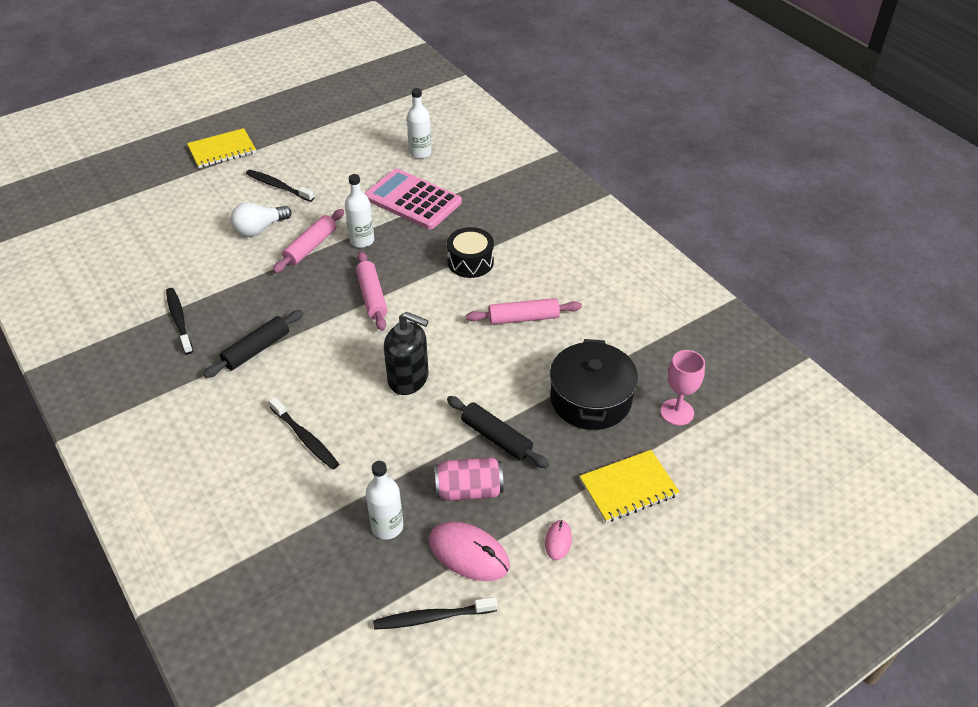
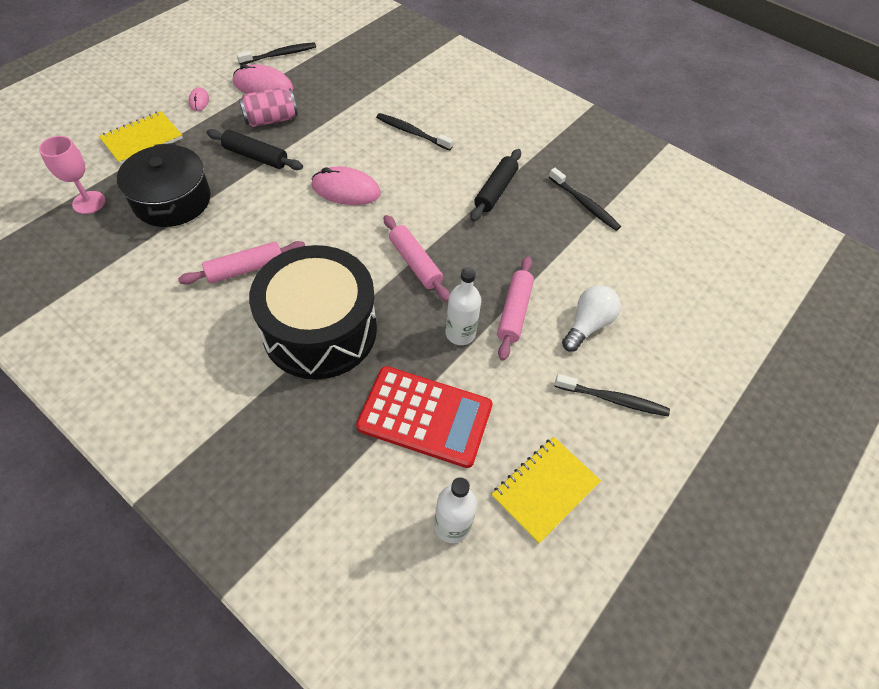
camera: 160 degrees right, 10 degrees up
yellow notebook [187,128,256,168] -> yellow notebook moved to [491,437,601,544]
pink calculator [364,169,462,229] -> red calculator [356,366,493,468]
white bottle [366,461,403,539] -> none
black soap dispenser [384,312,429,395] -> pink mouse [311,166,381,205]
black drum [447,227,494,278] -> black drum [249,245,377,379], size x2.01

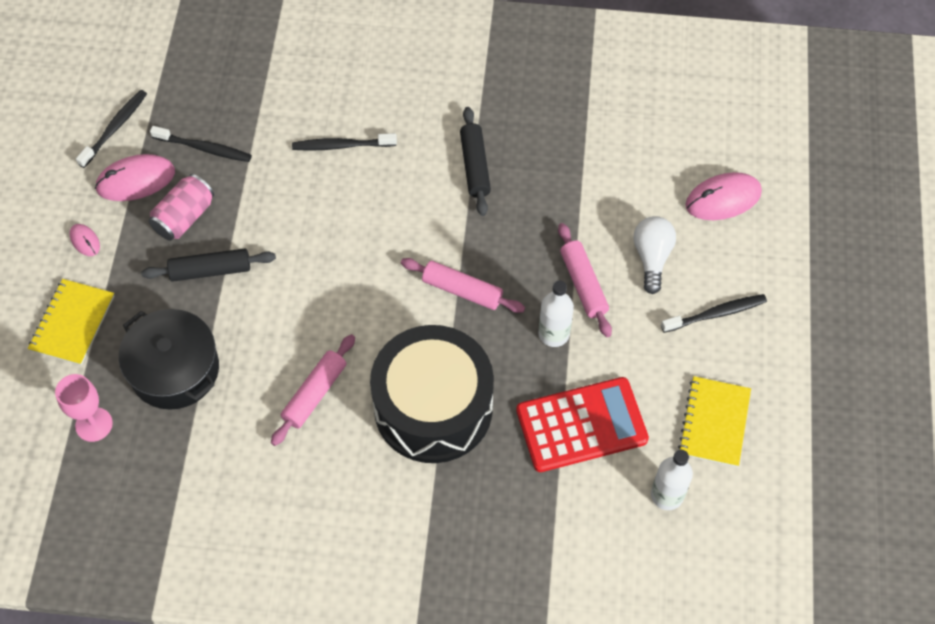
camera: 30 degrees left, 5 degrees up
pink mouse [311,166,381,205] -> pink mouse moved to [685,172,762,220]
black toothbrush [549,168,621,231] -> black toothbrush moved to [150,126,252,162]

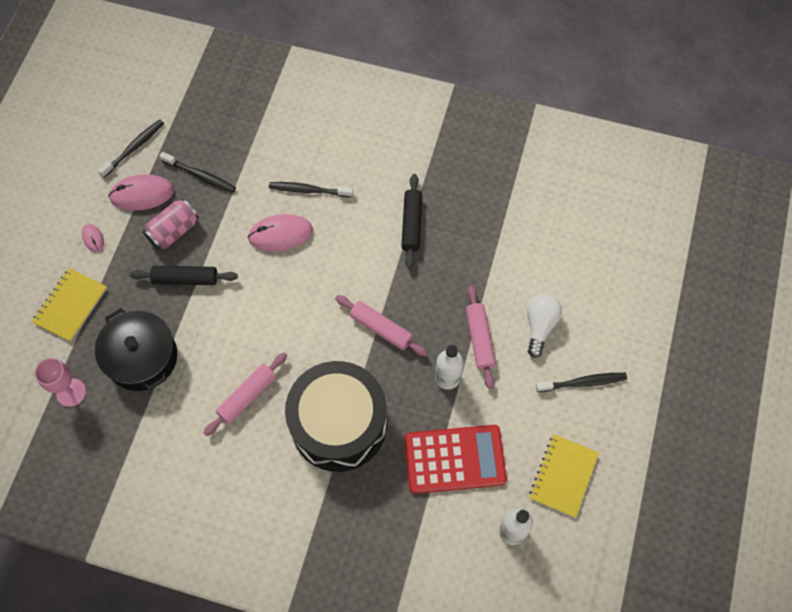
camera: 10 degrees right, 5 degrees up
pink mouse [685,172,762,220] -> pink mouse moved to [247,214,313,252]

